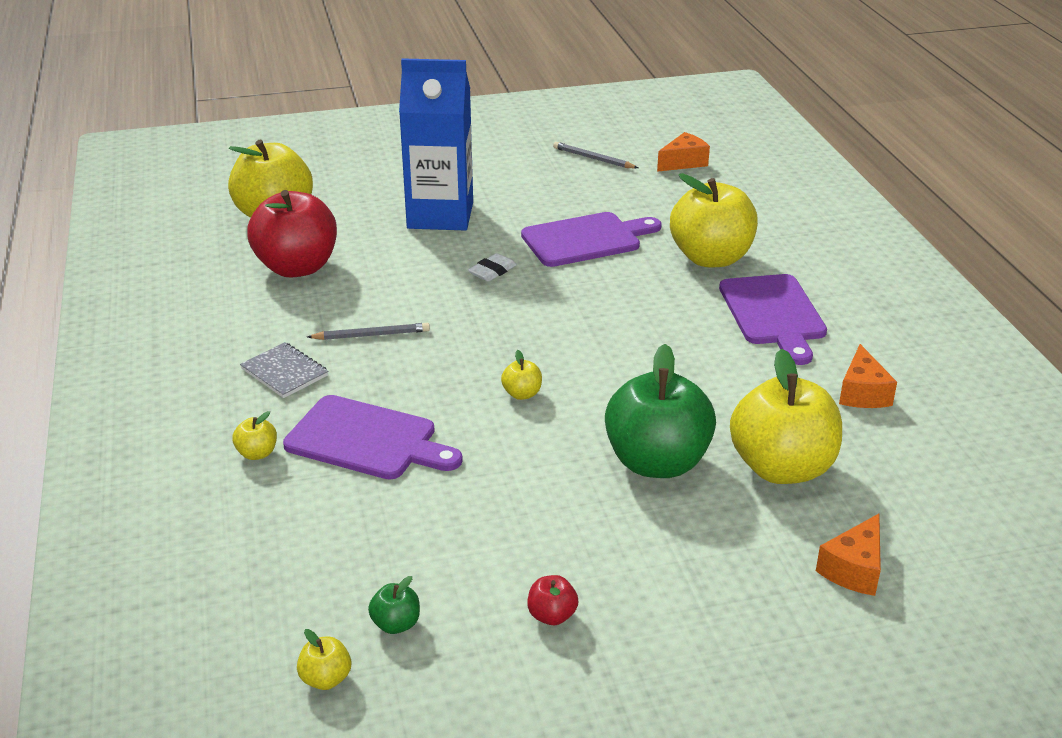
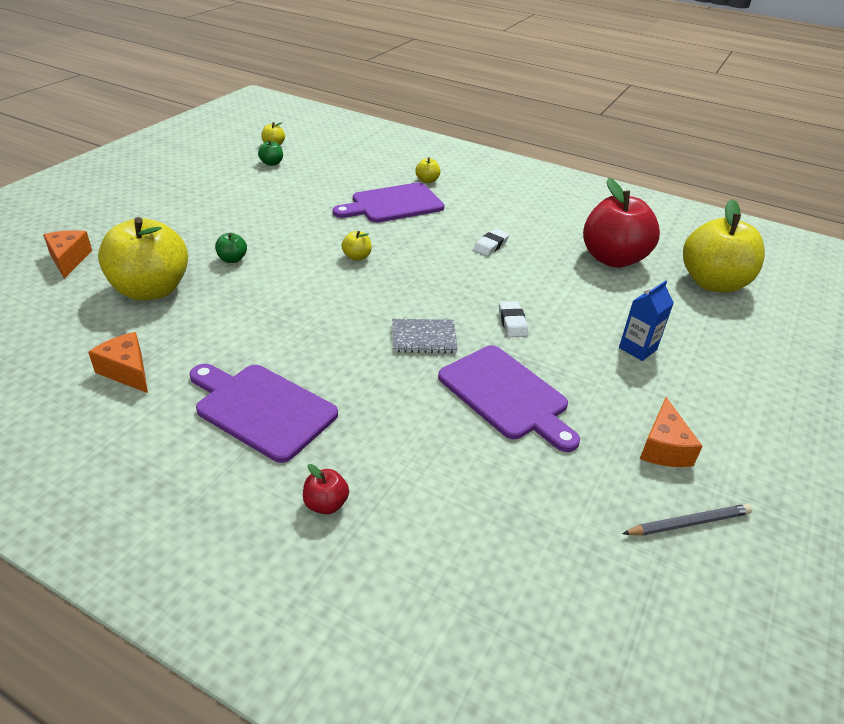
camera: 130 degrees right, 5 degrees up
grey notebook [240,342,328,398] -> grey notebook moved to [392,319,458,353]
grey pencil [307,323,430,340] -> white eraser [473,229,509,256]
blue carton [399,58,473,230] -> blue carton [619,280,674,361], size x0.45
purple cutting board [521,212,662,267] -> purple cutting board turned 60 degrees counterclockwise [438,345,580,452]
red apple [527,575,578,625] -> red apple moved to [303,464,349,514]
green apple [605,344,716,478] -> green apple [215,233,247,263], size x0.40
orange cheese [657,132,710,172] -> orange cheese moved to [640,397,703,467]
yellow apple [670,173,758,267] -> none

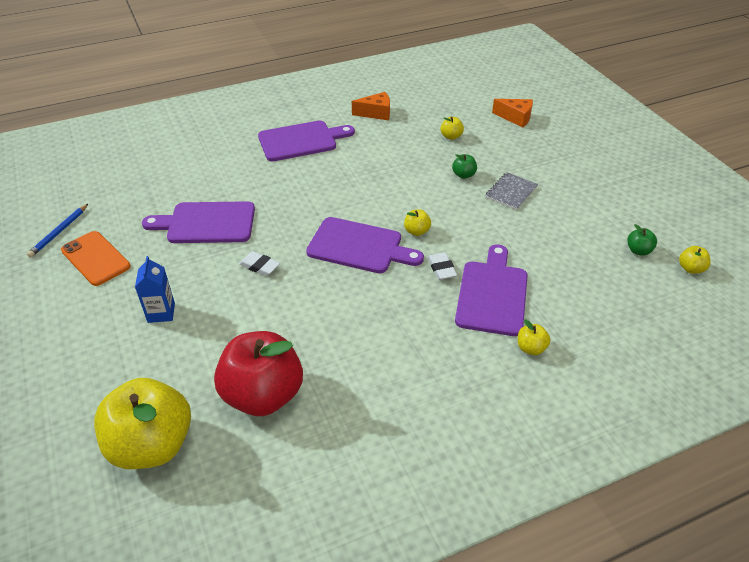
camera: 130 degrees right, 5 degrees up
yellow apple [98,217,188,301] -> yellow apple [441,117,464,140], size x0.40
red apple [303,464,349,514] -> none
grey notebook [392,319,458,353] -> grey notebook moved to [486,172,538,210]
white eraser [473,229,509,256] -> white eraser moved to [427,252,457,280]
grey pencil [622,504,752,536] -> blue pencil [27,204,88,258]
orange cheese [640,397,703,467] -> orange phone [61,231,131,286]
none -> purple cutting board [306,217,424,273]

